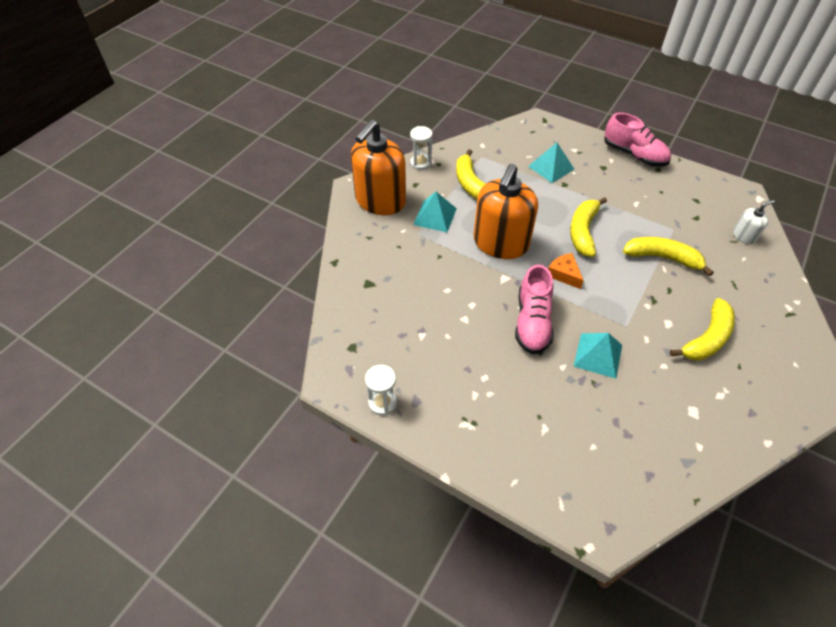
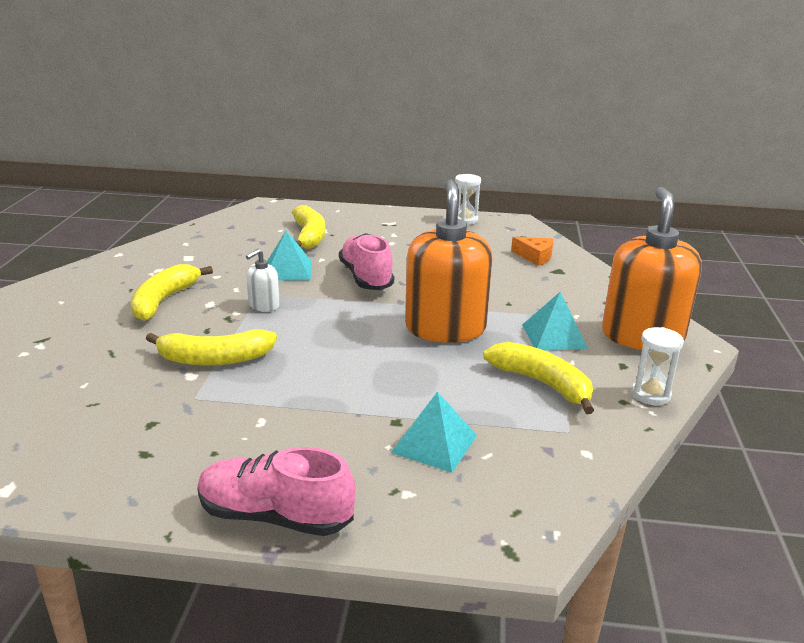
camera: 155 degrees right, 25 degrees down
orange cheese [548,253,584,289] -> orange cheese moved to [511,237,553,266]
yellow banana [570,197,607,257] -> yellow banana moved to [292,205,325,249]
white soap dispenser [733,200,775,244] -> white soap dispenser moved to [246,249,280,312]

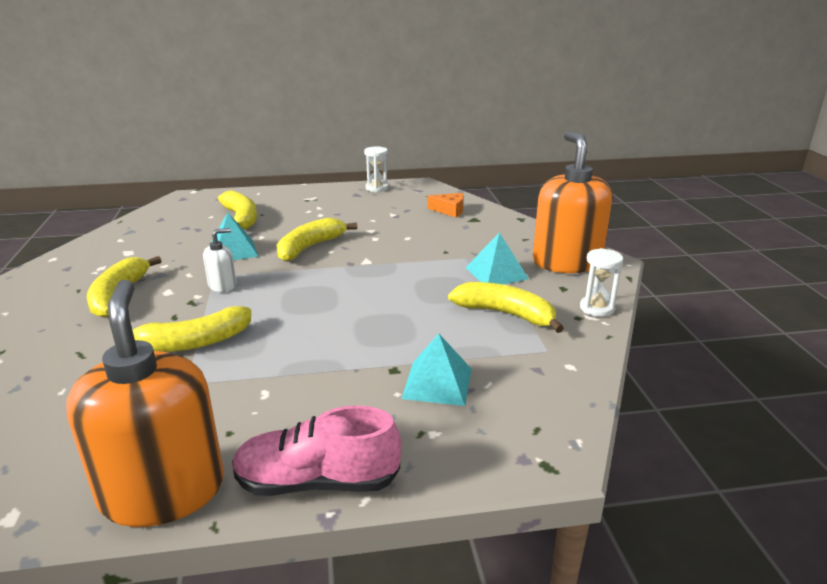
camera: 15 degrees left, 0 degrees up
white soap dispenser [246,249,280,312] -> white soap dispenser turned 150 degrees counterclockwise [203,228,237,292]
pink shoe [339,233,394,290] -> yellow banana [277,218,357,261]
orange soap dispenser [405,179,493,343] -> orange soap dispenser moved to [66,280,224,527]

